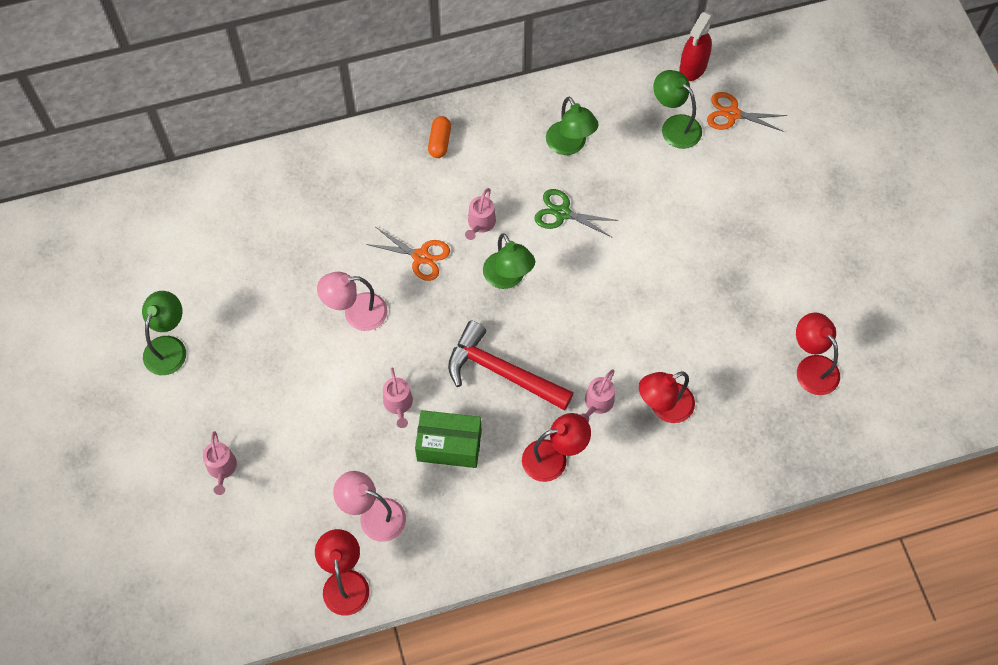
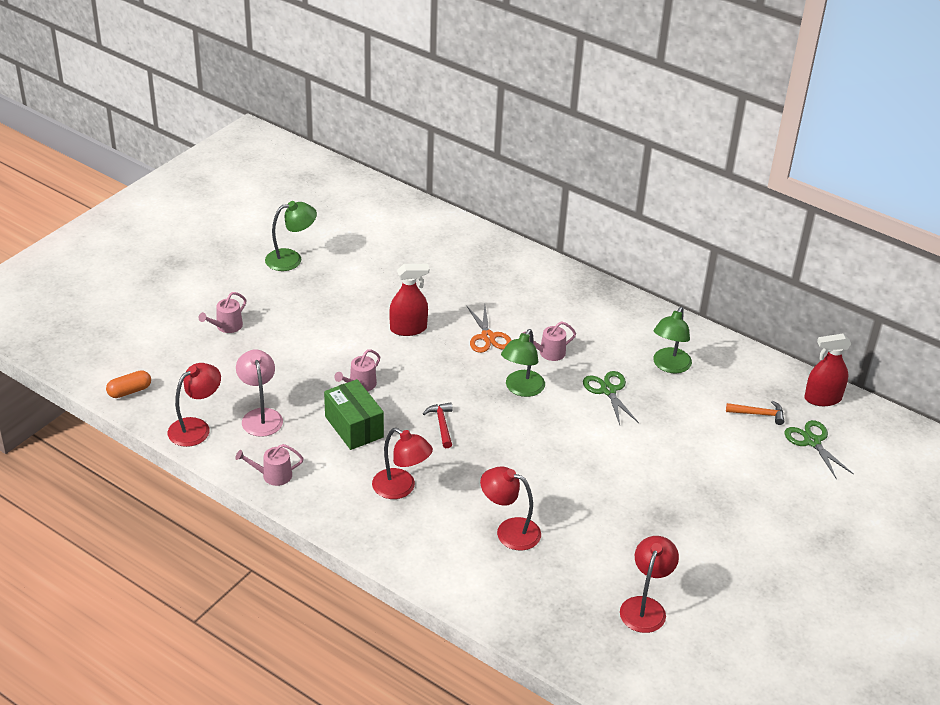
camera: 50 degrees right, 25 degrees down
pink lamp [317,272,387,331] -> red spray bottle [389,264,429,336]
orange capsule [428,116,451,158] -> orange capsule moved to [106,370,151,398]
red hammer [448,321,574,411] -> red hammer [423,403,453,448], size x0.48
pink watering can [580,369,615,422] -> pink watering can moved to [235,444,304,486]
green lamp [653,70,702,149] -> orange hammer [726,400,784,425]
orange scissors [707,92,787,132] -> green scissors [784,420,854,480]

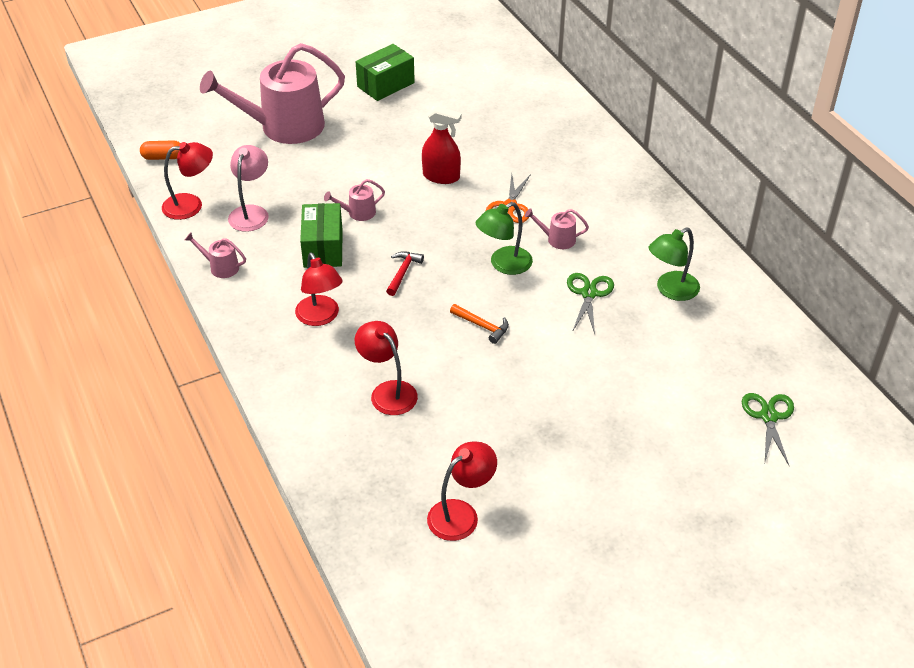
camera: 30 degrees right, 5 degrees up
pink watering can [199,292,247,333] -> pink watering can [200,43,345,144], size x2.46
green lamp [265,201,317,271] -> green box [356,44,415,101]
orange hammer [726,400,784,425] -> orange hammer moved to [450,304,509,344]
red spray bottle [804,334,851,406] -> none

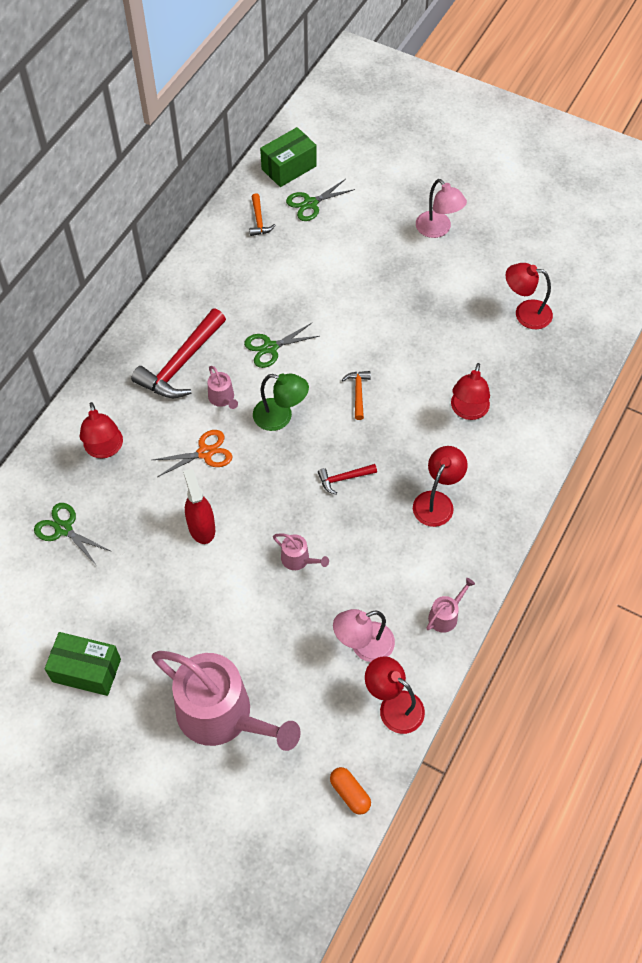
camera: 125 degrees left, 15 degrees up
pink watering can [185,233,246,278] -> pink watering can turned 120 degrees counterclockwise [426,578,475,633]
green box [300,203,343,268] -> green box moved to [260,127,317,187]
green lamp [649,228,700,301] -> none
none -> green scissors [34,503,112,566]
none -> red lamp [80,402,123,459]
none -> red hammer [131,309,226,398]
none -> orange hammer [249,193,275,236]
none -> pink lamp [416,179,467,238]

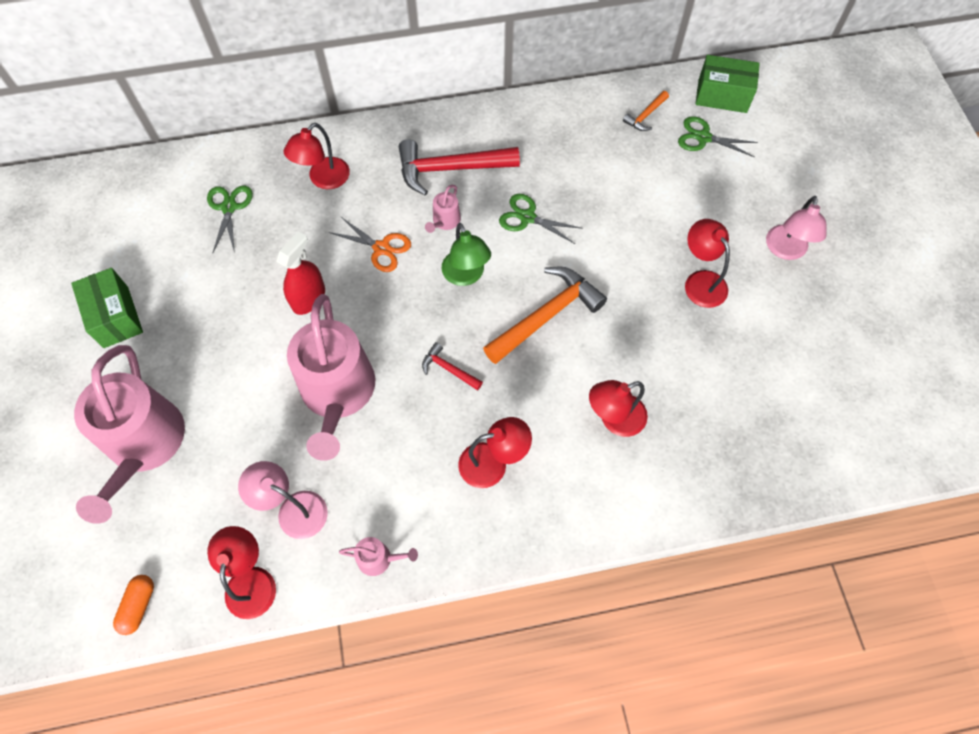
camera: 50 degrees right, 5 degrees up
pink watering can [273,533,329,570] -> pink watering can [287,294,375,461], size x2.46
orange hammer [342,371,371,420] -> orange hammer [483,266,607,364], size x2.07
red lamp [506,263,553,329] -> red lamp moved to [685,219,730,308]

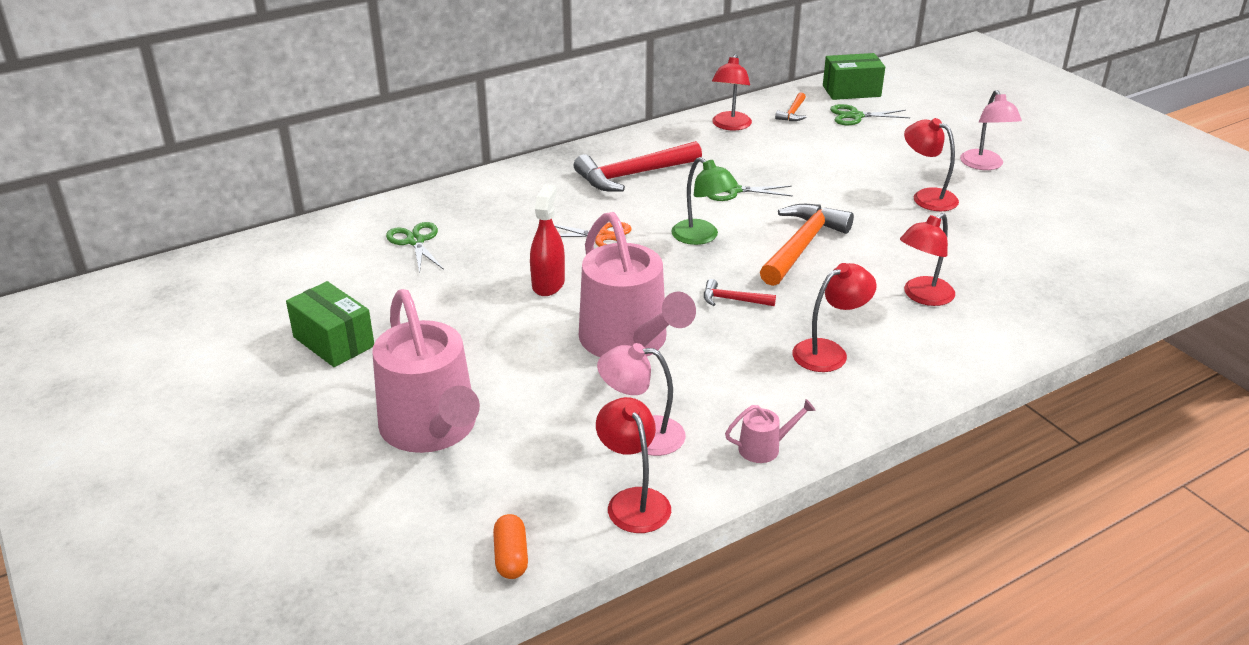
camera: 20 degrees left, 30 degrees down
red lamp [284,123,350,189] -> red lamp moved to [712,54,752,131]
pink watering can [425,185,461,233] -> none

